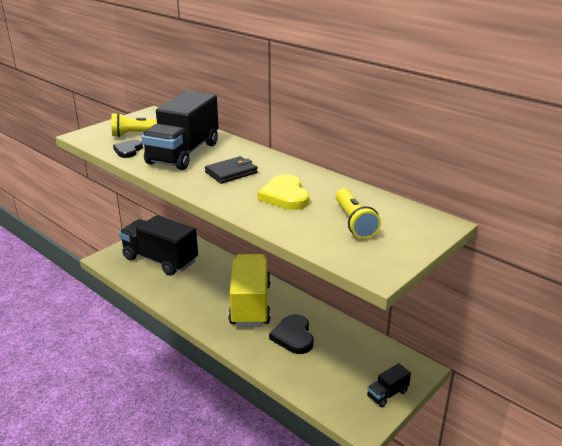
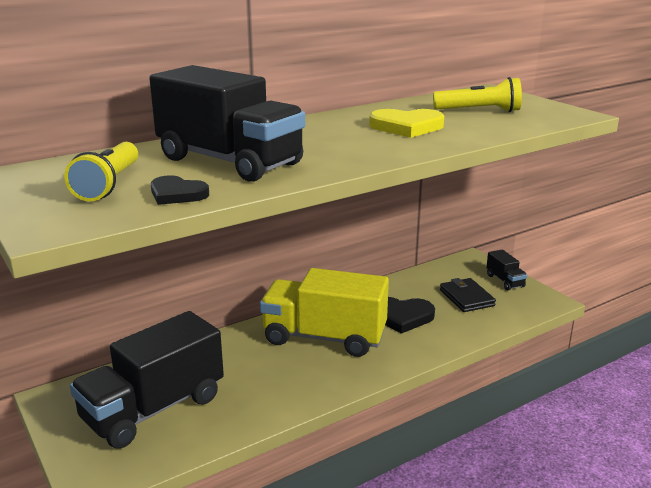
camera: 75 degrees left, 5 degrees down
black wallet [205,156,258,184] -> black wallet moved to [440,278,496,312]

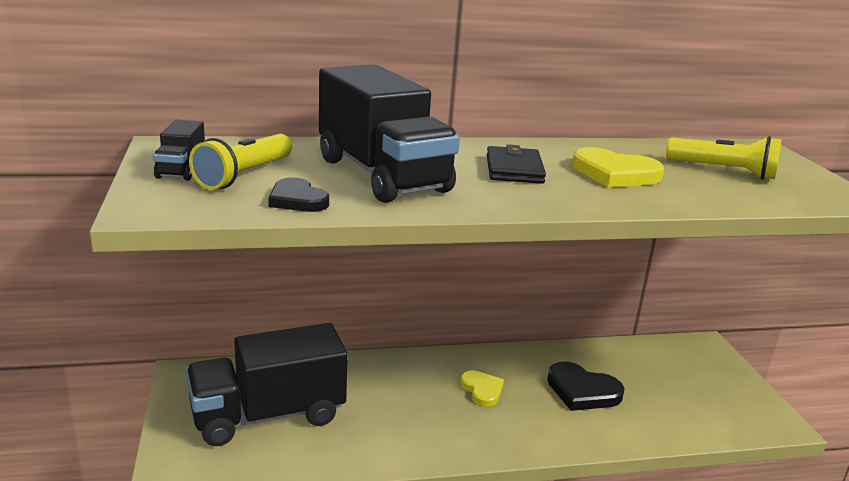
camera: 20 degrees right, 0 degrees up
yellow truck [260,268,389,357] -> yellow heart [460,370,504,407]
black wallet [440,278,496,312] -> black wallet moved to [487,144,546,184]
black truck [486,250,527,290] -> black truck moved to [153,120,205,181]

